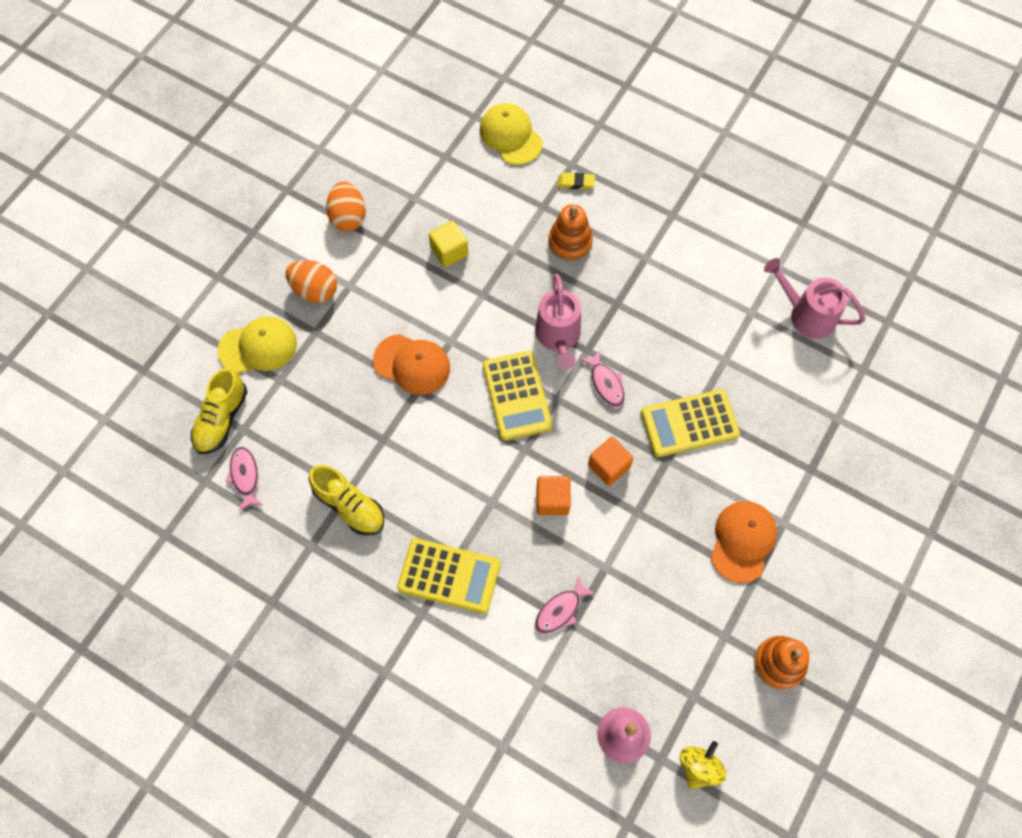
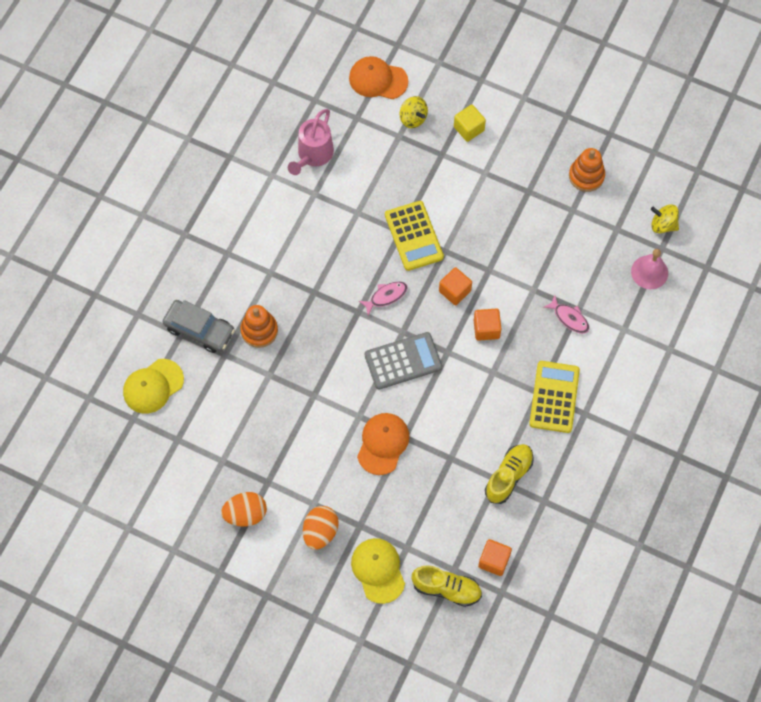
camera: 95 degrees left, 0 degrees up
pink fish [226,447,263,511] -> orange cube [478,539,512,576]
yellow cube [429,221,468,268] -> yellow cube moved to [454,105,486,142]
yellow calculator [483,351,553,441] -> grey calculator [365,332,442,390]
pink watering can [535,274,581,370] -> none
yellow eraser [557,173,595,190] -> grey car [163,300,235,353]
orange cap [711,501,777,583] -> orange cap moved to [349,56,408,99]
none -> yellow spinning top [399,96,428,128]

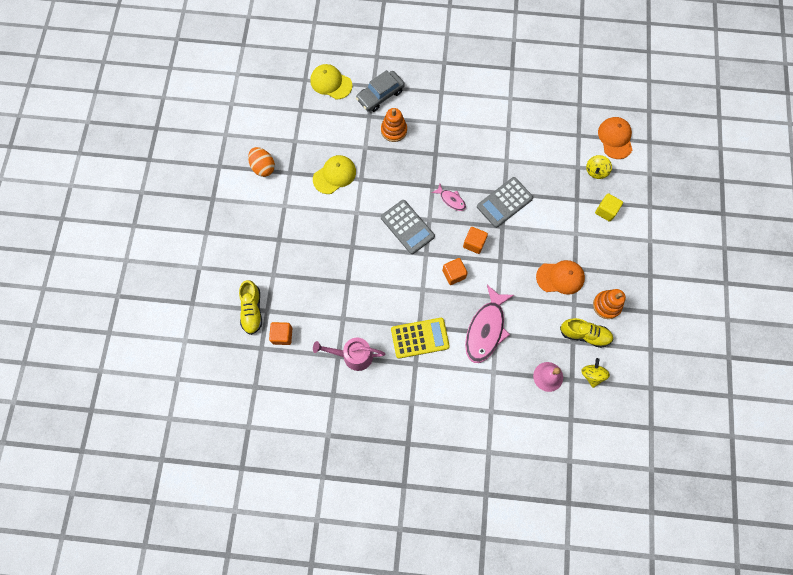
camera: 70 degrees right, 5 degrees up
grey car [163,300,235,353] -> grey car turned 45 degrees clockwise [356,70,405,112]
pink watering can [288,109,334,175] -> pink watering can moved to [313,338,385,371]
orange egg [303,506,339,550] -> none
yellow cap [351,538,405,604] -> yellow cap moved to [313,155,356,194]
orange cap [357,413,410,475] -> orange cap moved to [536,260,585,295]
yellow calculator [385,201,444,271] -> grey calculator [477,177,533,228]
yellow shoe [485,444,534,504] -> yellow shoe moved to [560,318,613,348]
pink fish [544,295,589,334] -> pink fish [465,285,514,363], size x2.03

